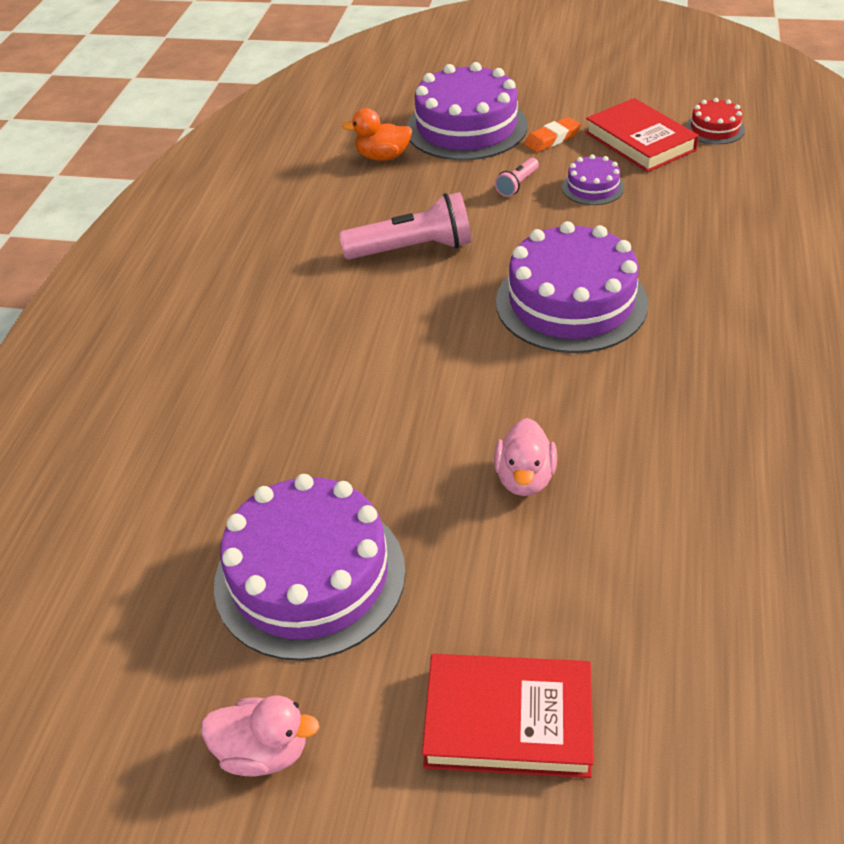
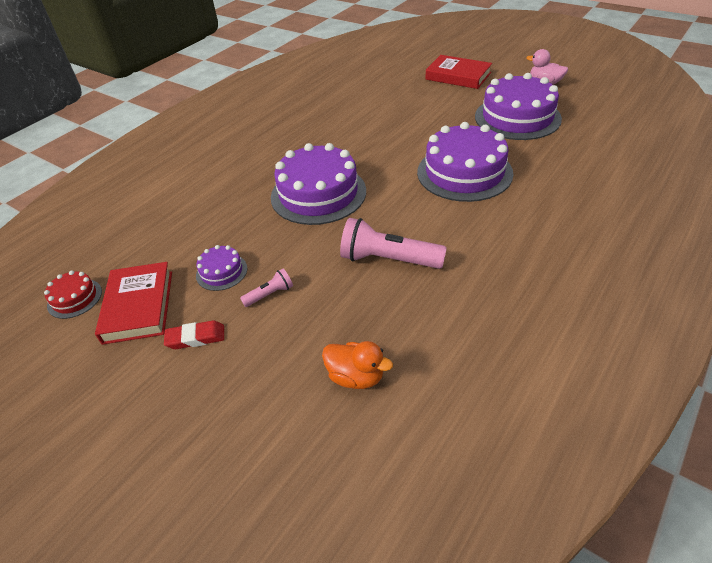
camera: 155 degrees left, 0 degrees up
purple cake [407,62,528,160] -> purple cake moved to [417,122,514,202]
pink duck [494,418,557,496] -> none
orange eraser [524,117,581,152] -> red eraser [164,320,224,349]

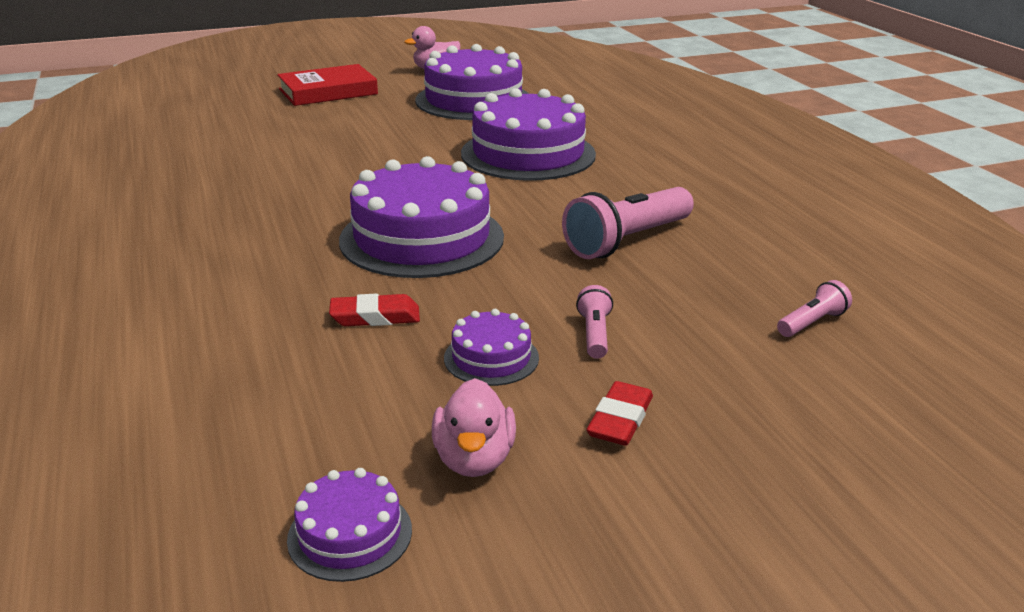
camera: 60 degrees left, 15 degrees down
red cake [44,271,102,319] -> purple cake [287,468,412,582]
red book [95,262,172,345] -> pink duck [432,378,516,477]
orange duck [322,341,393,389] -> pink flashlight [777,280,852,337]
none -> red eraser [329,294,420,326]

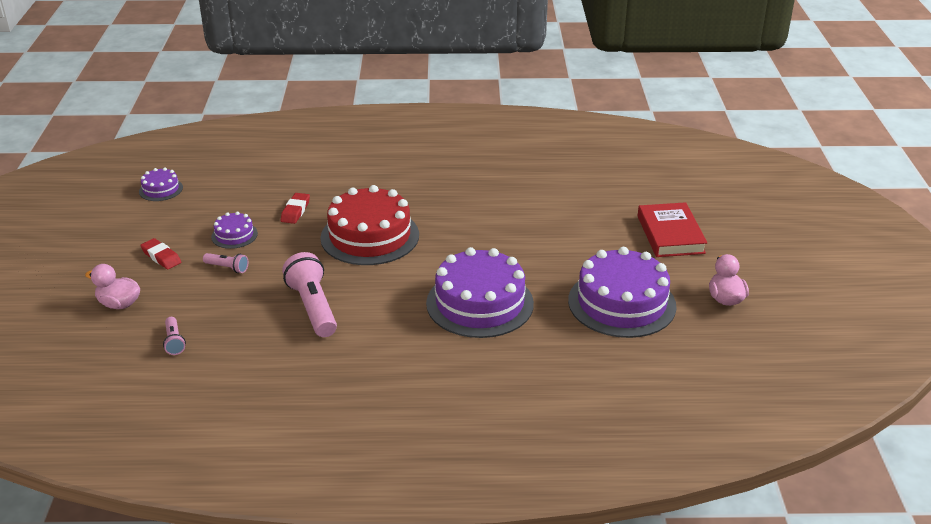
camera: 110 degrees right, 5 degrees up
purple cake [339,156,504,278] -> red cake [320,185,419,265]
pink duck [432,378,516,477] -> pink duck moved to [85,264,140,309]

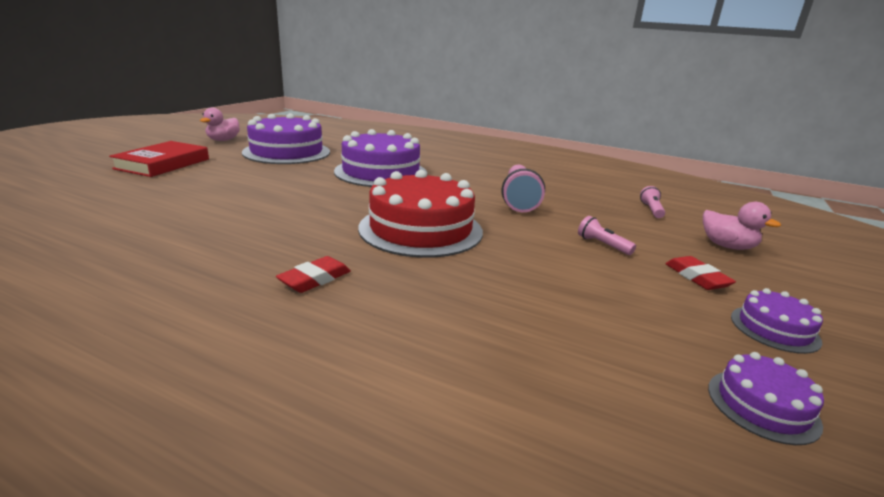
camera: 155 degrees left, 10 degrees down
purple cake [211,212,258,249] -> purple cake moved to [731,288,823,354]
red eraser [281,193,310,224] -> red eraser moved to [276,256,351,293]

